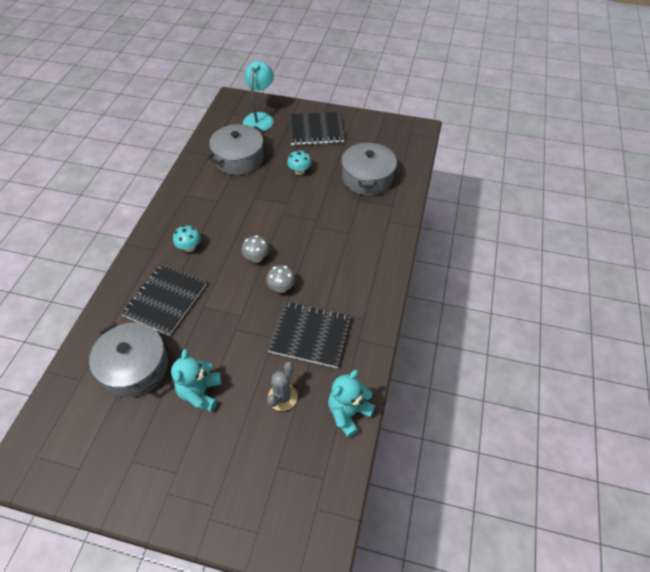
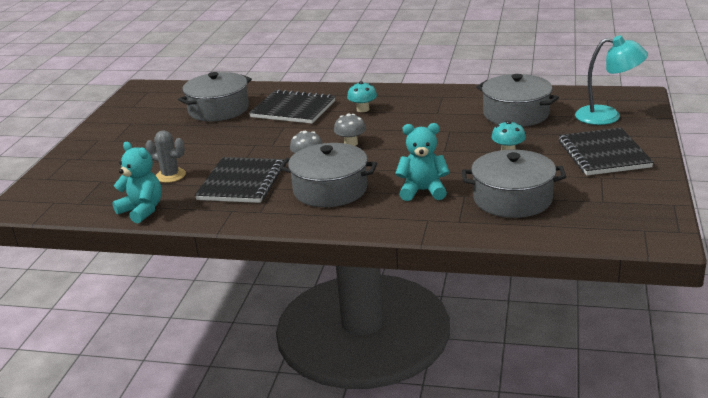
camera: 90 degrees right, 25 degrees down
turquoise teddy bear [171,349,222,412] -> turquoise teddy bear moved to [395,123,450,201]
none -> grey pot [279,143,377,207]

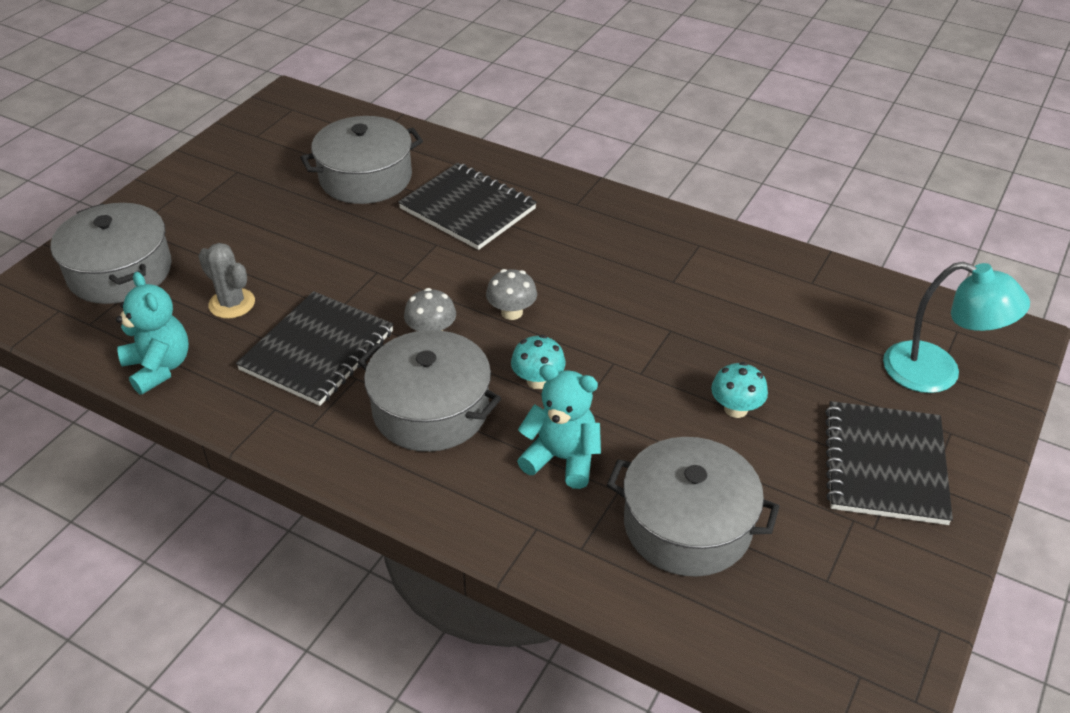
camera: 15 degrees right, 15 degrees up
turquoise mushroom [347,81,377,112] -> turquoise mushroom moved to [511,335,566,389]
grey pot [476,74,559,127] -> grey pot moved to [51,203,172,304]

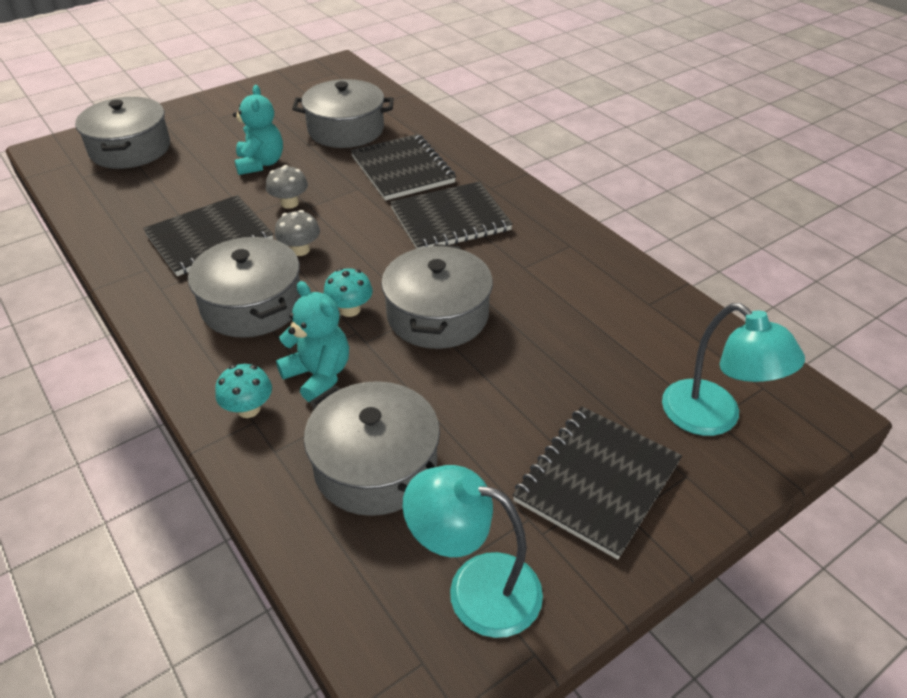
camera: 25 degrees right, 0 degrees up
turquoise teddy bear [116,272,189,395] -> turquoise teddy bear moved to [233,85,283,175]
grey cactus [198,243,255,319] -> none
grey mushroom [486,269,537,320] -> grey mushroom moved to [266,165,308,209]
turquoise mushroom [711,362,768,418] -> turquoise mushroom moved to [215,364,272,418]
none -> grey pot [381,244,493,349]
none -> black notebook [390,181,513,249]
none -> turquoise lamp [402,465,543,638]

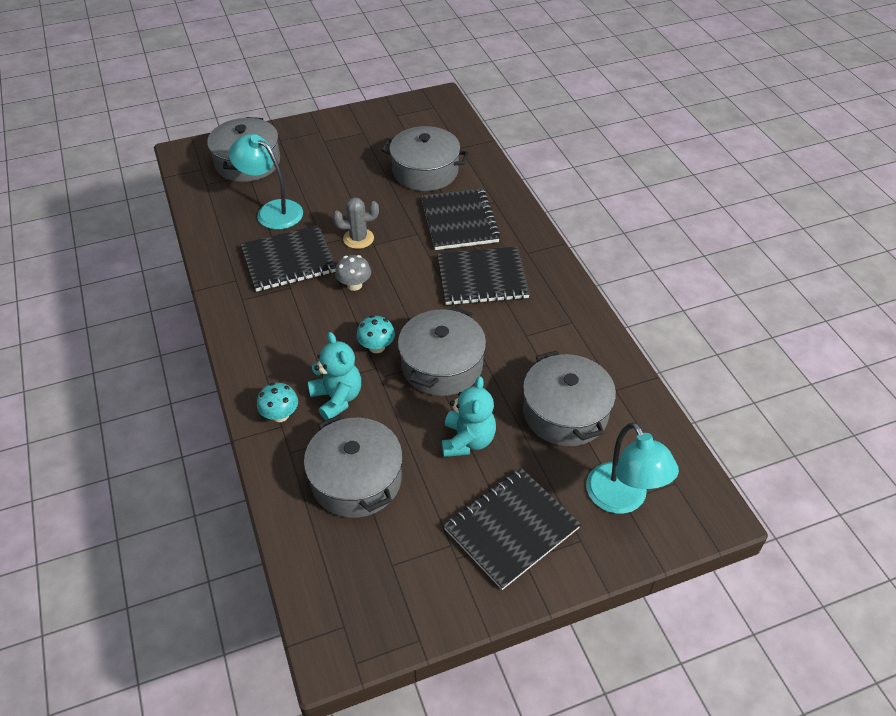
camera: 15 degrees right, 5 degrees up
grey pot [188,237,301,338] -> grey pot moved to [523,350,616,446]
turquoise teddy bear [233,85,283,175] -> turquoise teddy bear moved to [442,376,496,457]
grey mushroom [266,165,308,209] -> grey cactus [333,197,379,249]
turquoise lamp [402,465,543,638] -> turquoise lamp moved to [229,134,303,230]

